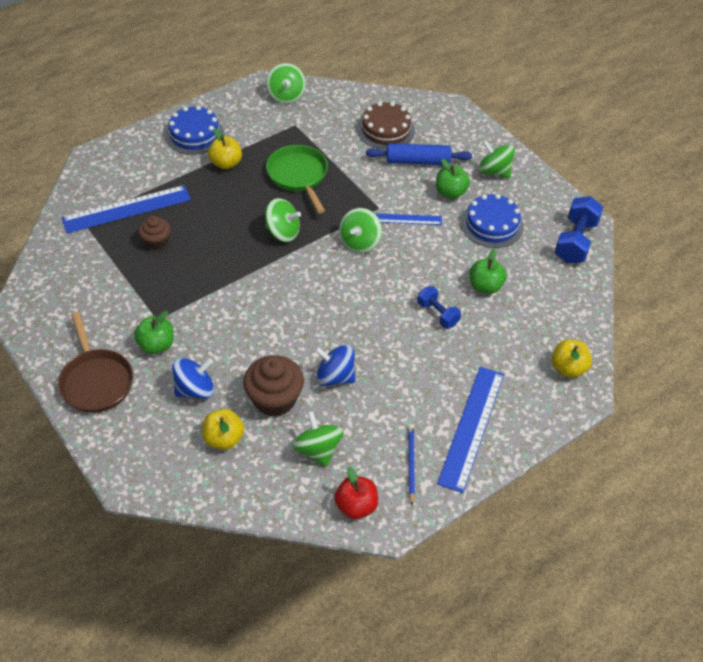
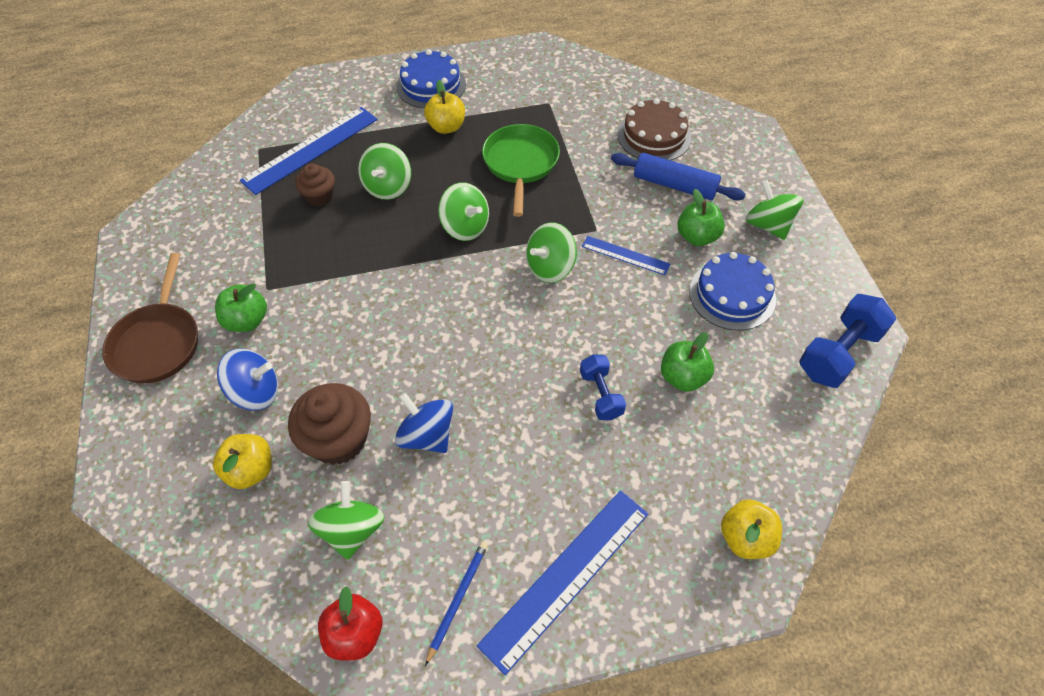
camera: 25 degrees right, 5 degrees up
blue ruler [62,185,191,233] -> blue ruler turned 45 degrees counterclockwise [240,107,378,195]
green spinning top [266,63,306,104] -> green spinning top moved to [358,143,411,200]

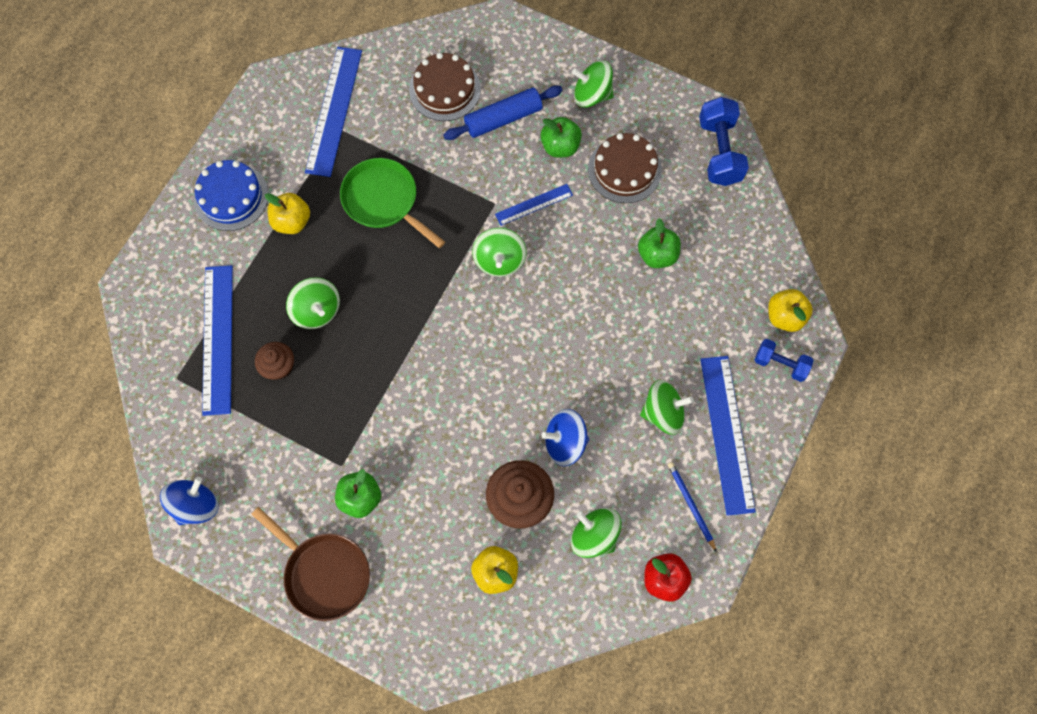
camera: 50 degrees left, 15 degrees up
blue spinning top [217,349,278,410] -> blue spinning top moved to [160,477,219,525]
green spinning top [438,183,489,241] -> green spinning top moved to [640,380,694,435]
blue dumbbell [580,354,626,420] -> blue dumbbell moved to [755,339,814,382]
blue cake [689,252,776,331] -> brown cake [588,133,662,203]
none -> blue ruler [305,47,362,177]

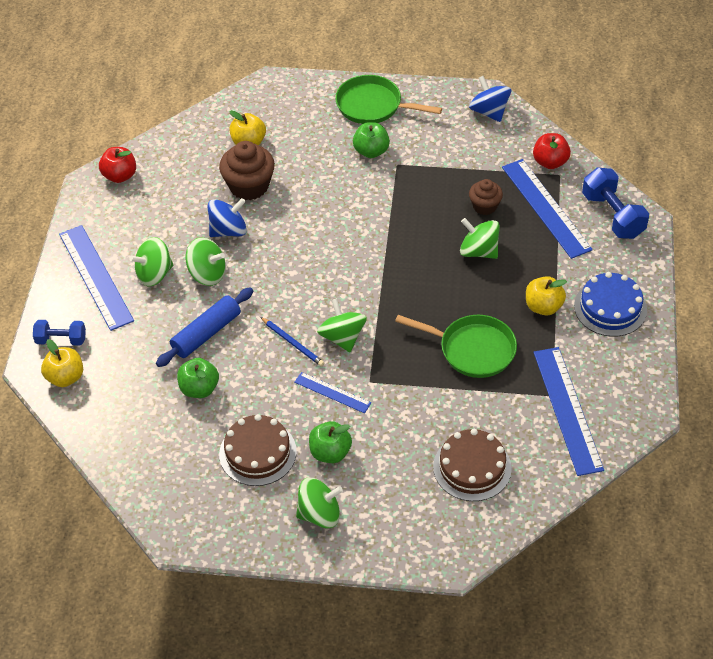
camera: 160 degrees right, 20 degrees down
blue spinning top [160,477,219,525] -> blue spinning top turned 135 degrees clockwise [469,76,511,122]
brown pan [251,507,370,621] -> green pan [335,75,442,124]
blue rolling pin [443,86,562,140] -> blue rolling pin moved to [156,287,253,367]
blue ruler [495,184,573,226] -> blue ruler turned 75 degrees clockwise [294,372,371,413]
green spinning top [571,508,622,558] -> green spinning top moved to [186,237,226,286]
blue pencil [667,462,717,552] -> blue pencil moved to [261,317,324,366]
blue dumbbell [699,97,749,186] -> blue dumbbell moved to [582,167,649,239]
none -> red apple [533,133,571,169]

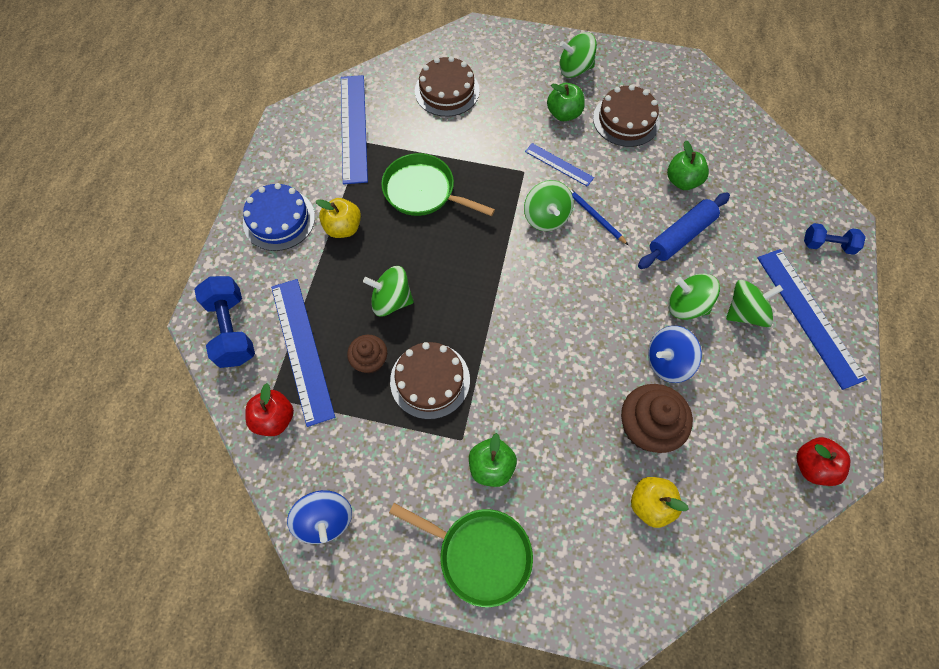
camera: 175 degrees left, 15 degrees up
yellow apple [41,339,83,387] -> none
green spinning top [460,218,500,259] -> green spinning top turned 150 degrees clockwise [363,266,414,316]
none -> brown cake [390,342,470,419]

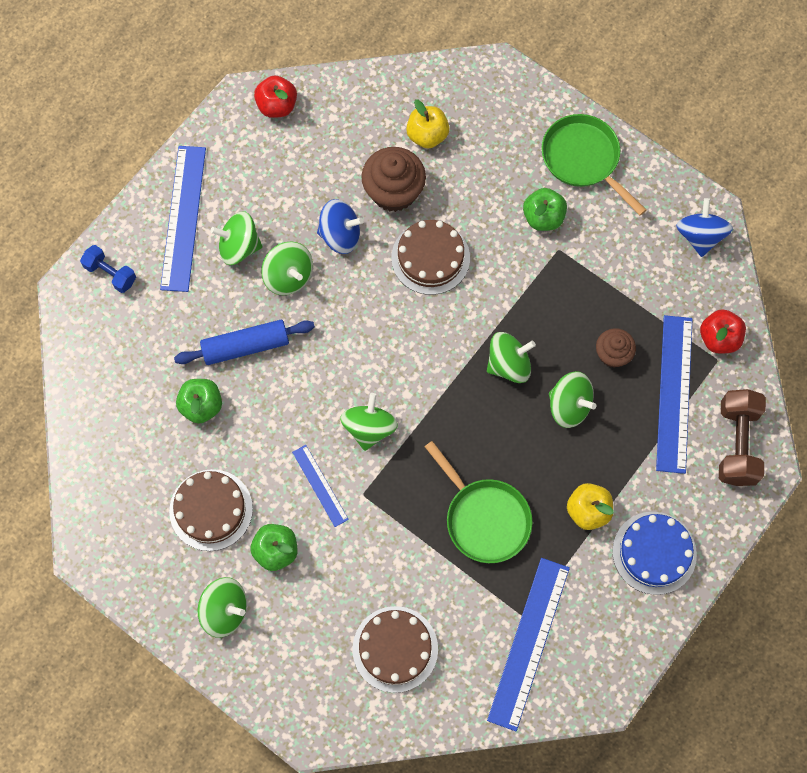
camera: 155 degrees left, 5 degrees up
blue dumbbell [194,276,255,368] -> brown dumbbell [719,389,766,486]
brown cake [390,342,470,419] -> brown cake moved to [391,220,470,295]
blue pencil [568,187,628,245] -> none
none -> green spinning top [487,332,536,383]

